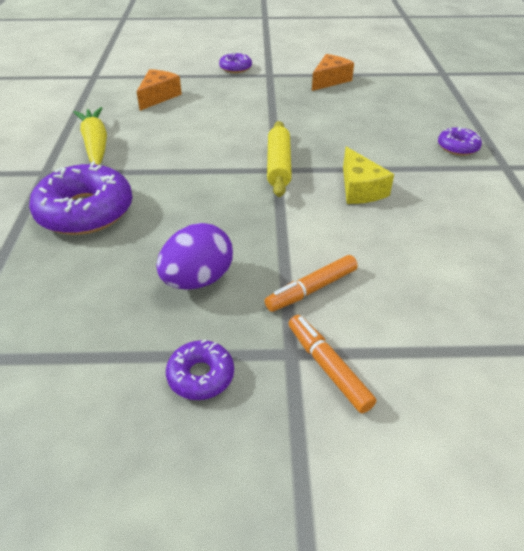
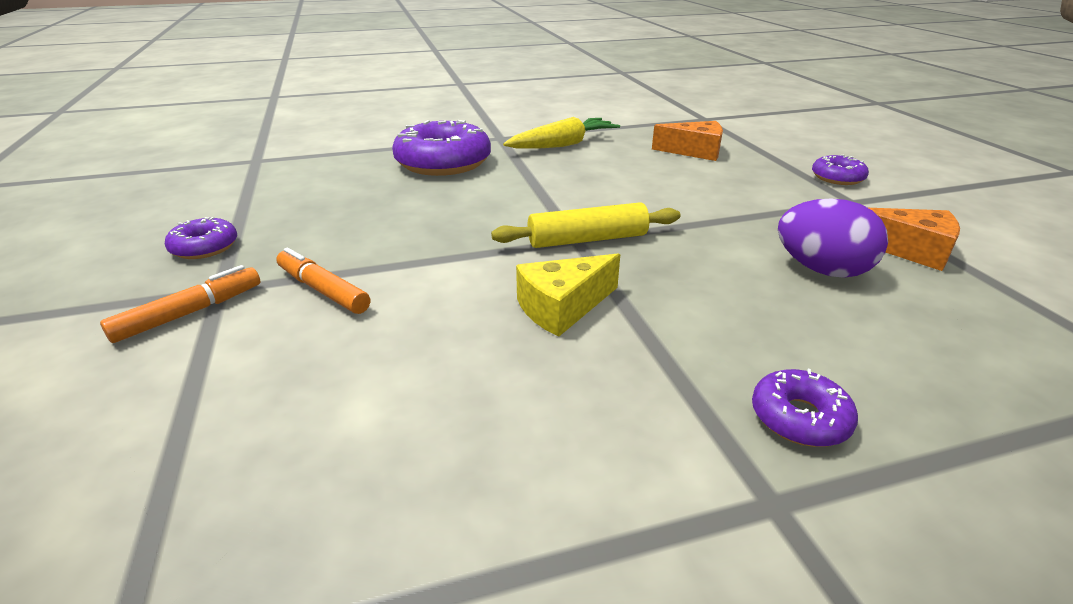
camera: 75 degrees right, 10 degrees down
purple egg [156,223,233,290] -> purple egg moved to [778,198,888,278]

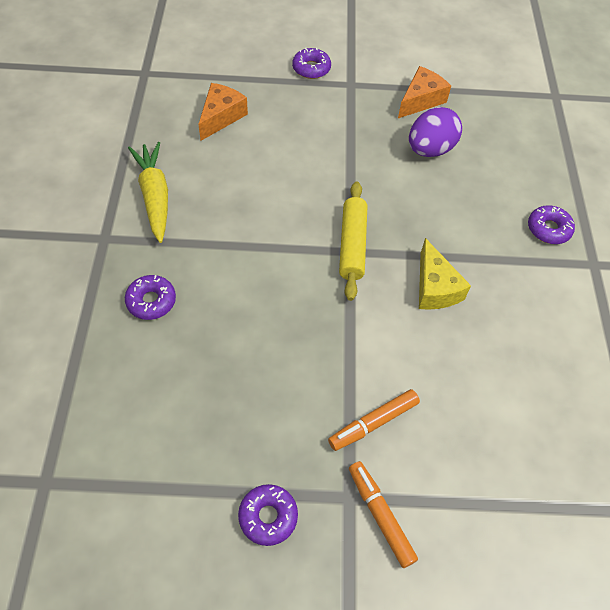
camera: 75 degrees left, 25 degrees up
purple donut [392,120,491,176] -> purple donut [125,275,176,320], size x0.50

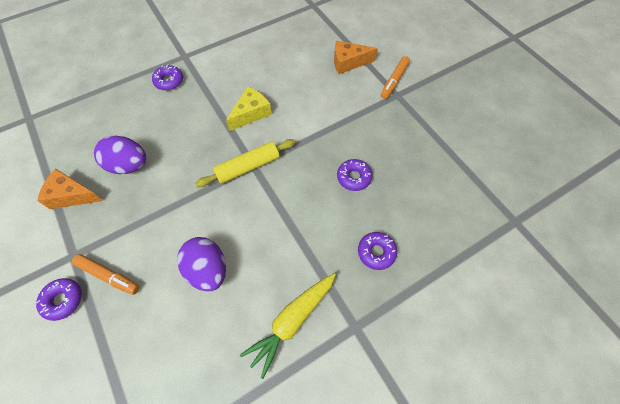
camera: 120 degrees left, 5 degrees up
orange cheese [198,83,248,141] -> orange cheese moved to [334,41,378,74]
purple donut [238,484,298,546] -> purple donut moved to [337,159,373,191]
orange marker [328,389,420,451] -> orange marker moved to [72,254,140,295]
none -> purple egg [177,237,226,292]

